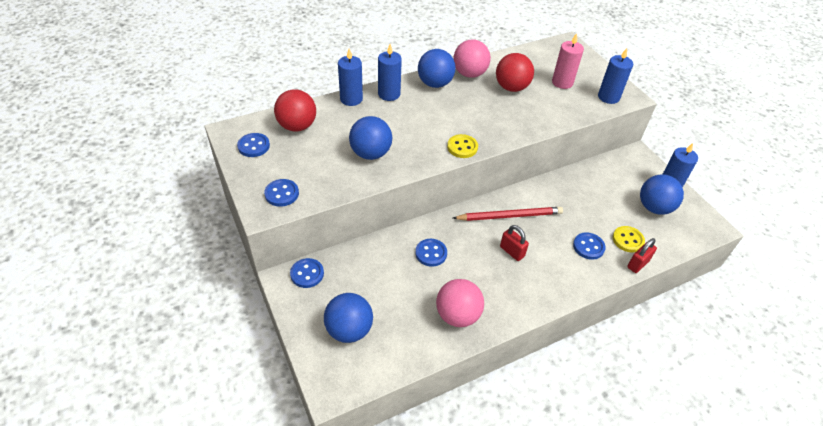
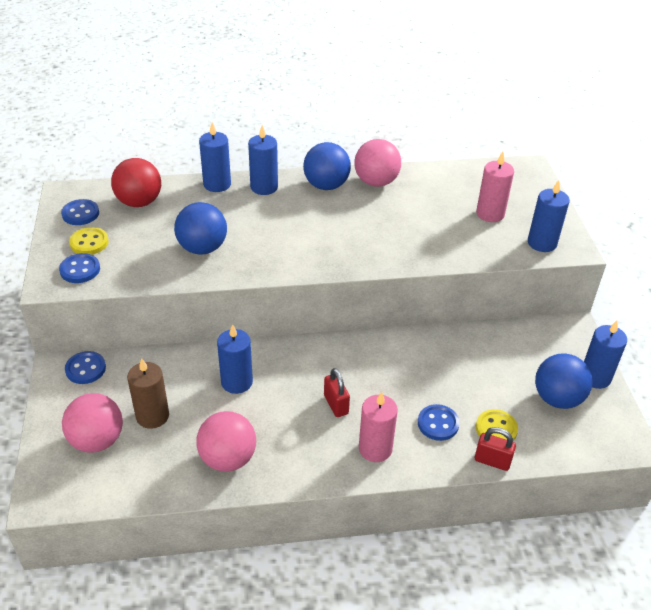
camera: 20 degrees right, 5 degrees down
blue ball [324,293,373,343] -> pink ball [62,393,123,453]
blue button [415,239,447,267] -> blue candle [217,324,253,394]
yellow button [447,134,478,158] -> yellow button moved to [69,227,109,255]
red pencil [453,207,563,221] -> none
red ball [496,53,534,92] -> none
red padlock [627,238,657,273] -> red padlock turned 45 degrees clockwise [475,427,516,471]
none -> brown candle [127,358,169,429]
none -> pink candle [359,392,398,462]

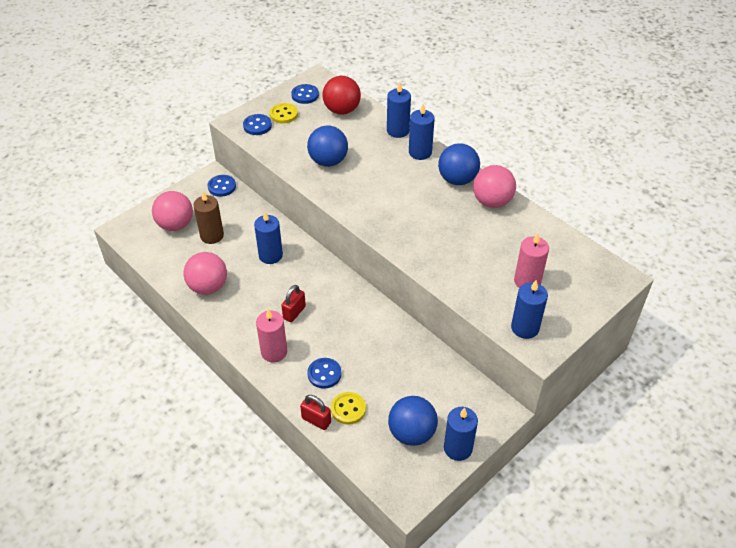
camera: 55 degrees right, 5 degrees up
red padlock [475,427,516,471] -> red padlock turned 45 degrees counterclockwise [300,395,331,430]

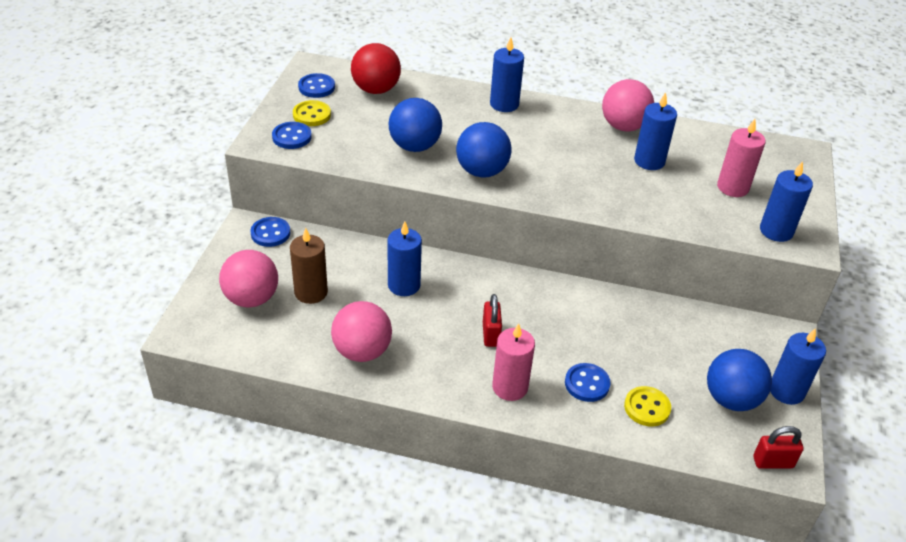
camera: 35 degrees left, 5 degrees down
red padlock [300,395,331,430] -> red padlock moved to [753,426,804,469]
blue candle [387,82,411,138] -> blue candle moved to [634,92,677,170]
blue ball [438,143,480,185] -> blue ball moved to [456,122,512,178]

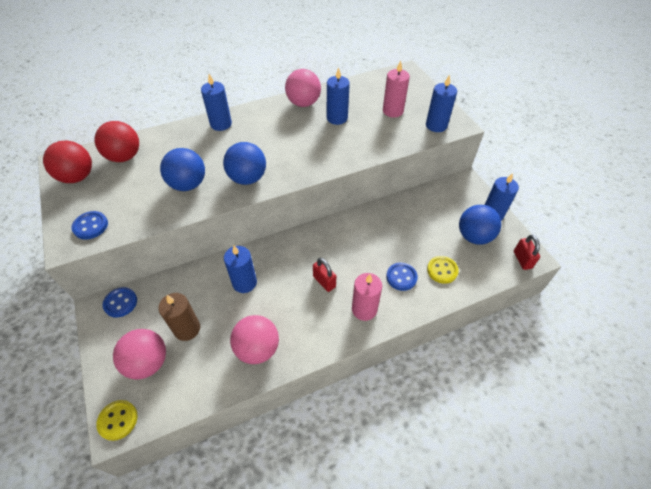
camera: 35 degrees left, 10 degrees up
yellow button [293,100,331,126] -> yellow button moved to [96,400,138,441]
blue button [298,73,335,98] -> red ball [43,141,92,183]
red padlock [753,426,804,469] -> red padlock turned 60 degrees counterclockwise [514,235,540,270]

